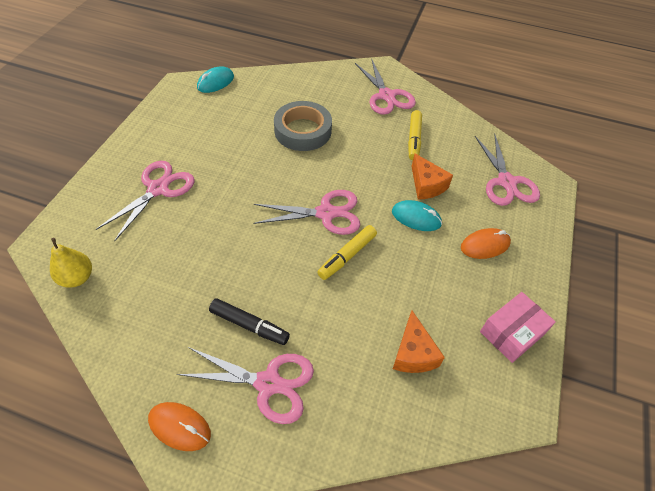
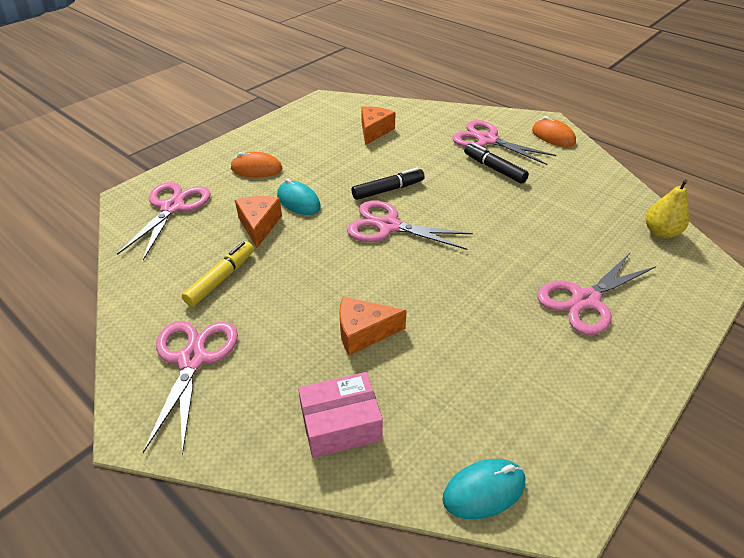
camera: 155 degrees left, 10 degrees down
grey tape [274,101,332,151] -> orange cheese [339,296,407,355]
yellow marker [317,225,377,280] -> black marker [352,168,425,200]
pink box [480,292,556,363] -> pink box moved to [298,372,383,458]

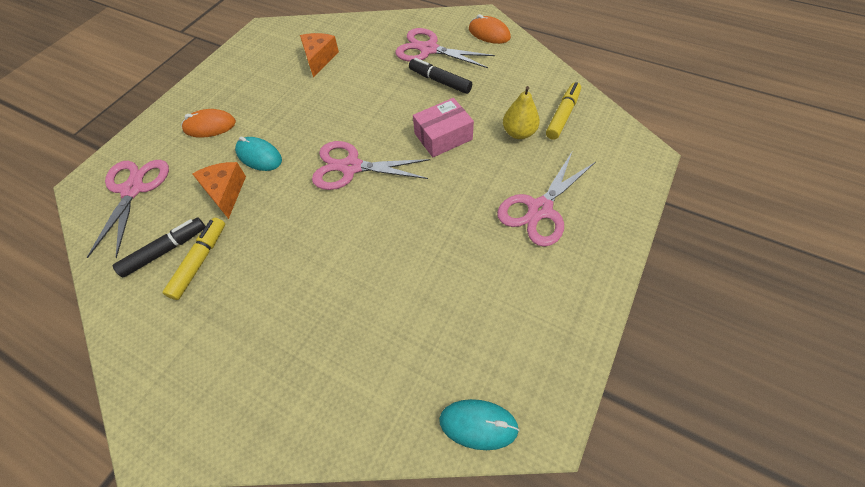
camera: 10 degrees left, 15 degrees up
pink scissors [143,321,238,455] -> none
pink box [298,372,383,458] -> pink box moved to [413,98,474,157]
orange cheese [339,296,407,355] -> none
black marker [352,168,425,200] -> black marker moved to [113,218,205,277]
turquoise mouse [442,459,525,519] -> turquoise mouse turned 45 degrees clockwise [439,399,519,450]
yellow pear [646,179,689,238] -> yellow pear moved to [503,86,540,139]
none -> yellow marker [546,82,581,140]

